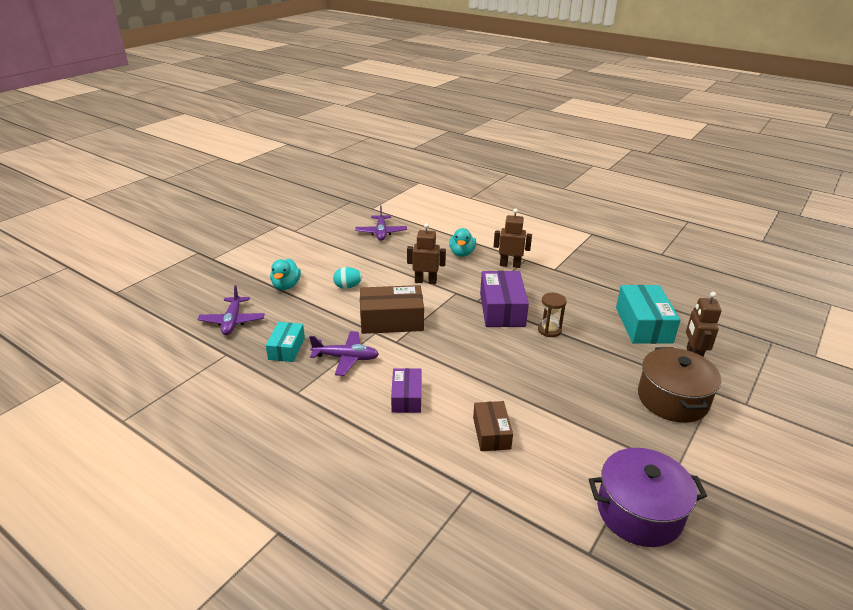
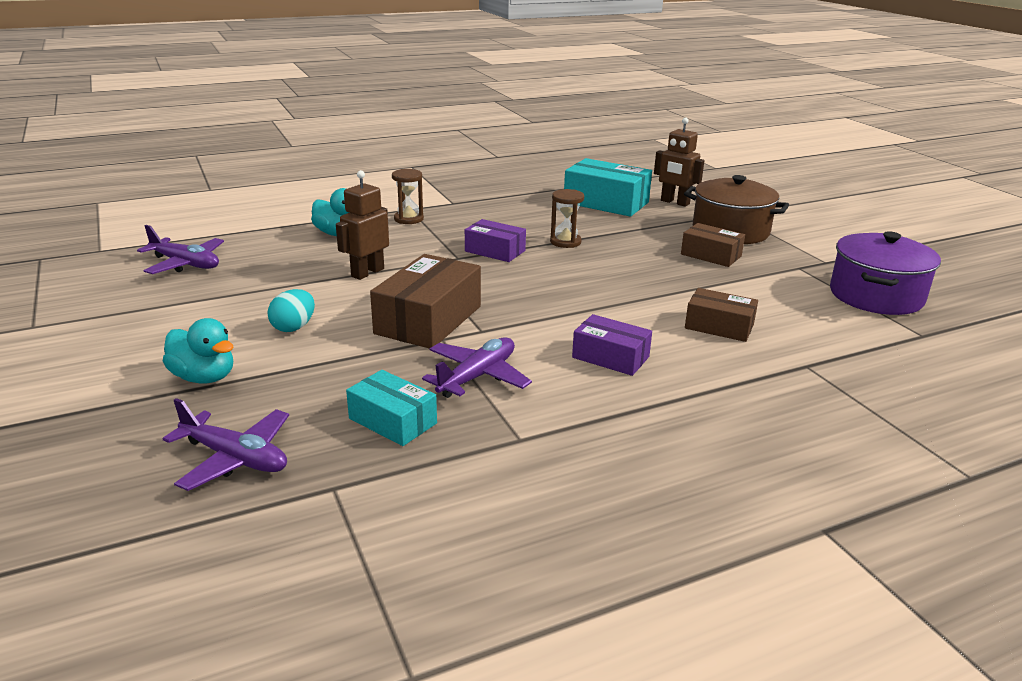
camera: 60 degrees left, 5 degrees down
purple box [480,271,529,327] -> purple box [465,219,526,262], size x0.61
brown robot [494,209,532,268] -> brown hourglass [392,169,424,224]
none -> brown box [681,223,745,267]

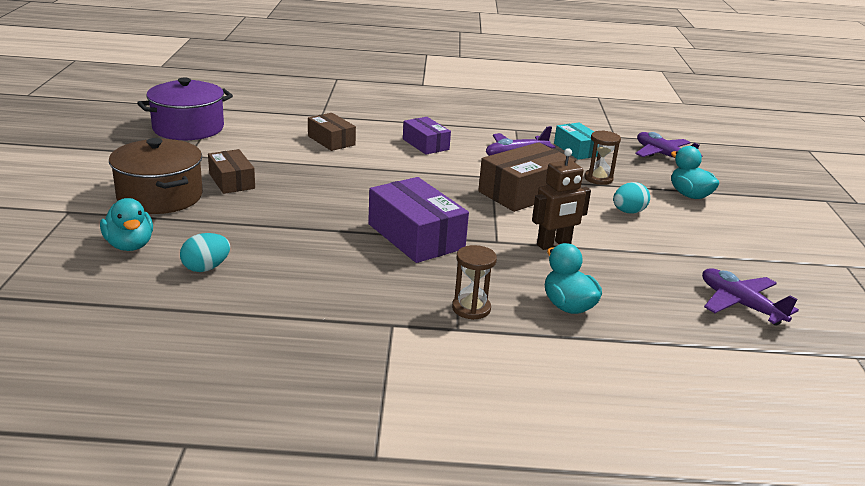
camera: 155 degrees left, 0 degrees up
purple box [465,219,526,262] -> purple box [368,177,469,263], size x1.65
brown hourglass [550,189,584,248] -> brown hourglass moved to [584,130,621,185]
turquoise box [564,158,652,217] -> turquoise egg [180,233,230,272]
brown robot [654,117,705,207] -> turquoise duck [100,198,153,251]

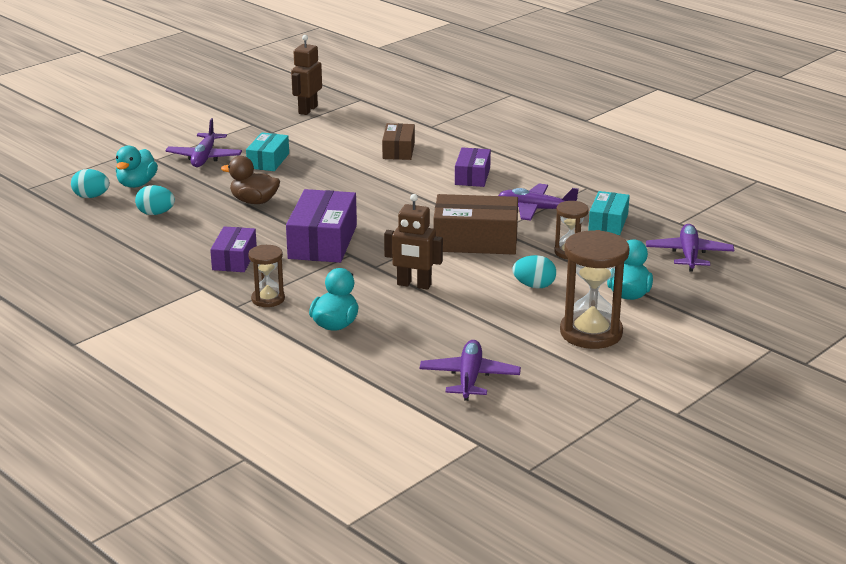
camera: 45 degrees right, 0 degrees up
brown pot [109,138,203,214] -> purple plane [165,118,242,167]
purple pot [137,77,233,140] -> brown robot [291,35,322,115]
brown box [208,149,255,194] -> turquoise box [246,132,289,171]
none -> turquoise egg [71,169,110,198]
none -> purple box [210,226,257,272]
none -> brown duck [221,156,280,204]
none -> brown hourglass [560,230,630,349]

